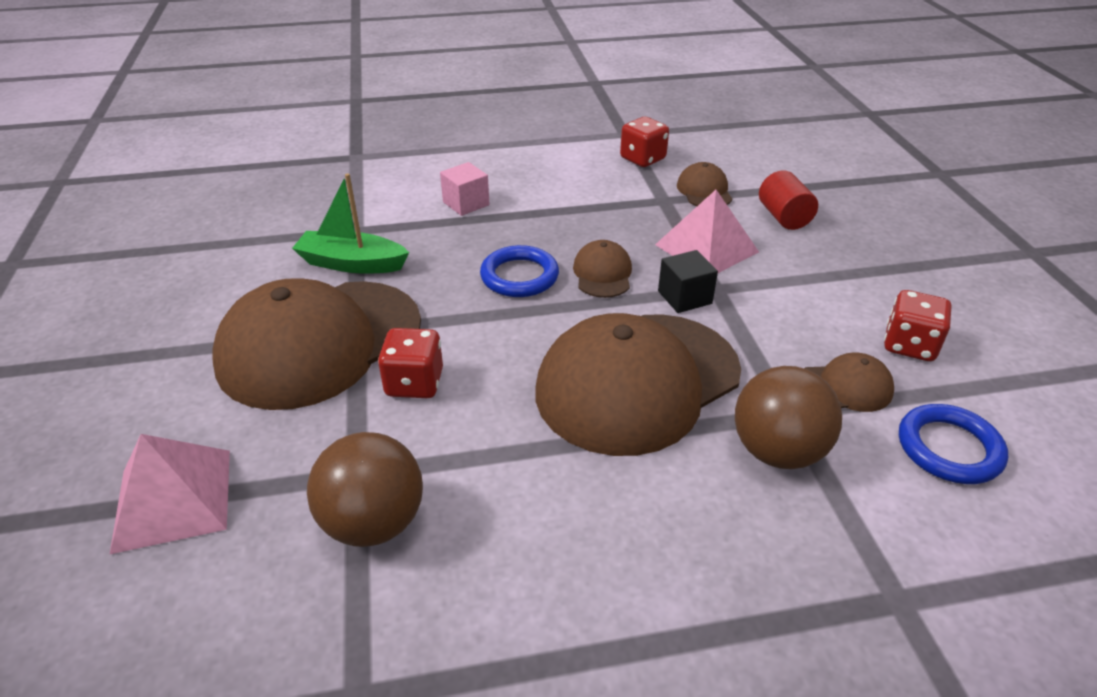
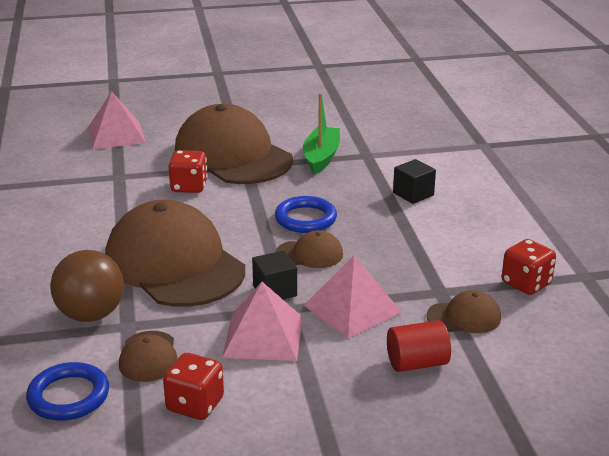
camera: 90 degrees right, 10 degrees down
brown ball [307,432,423,547] -> none
pink cube [440,162,490,216] -> black cube [393,159,436,204]
none -> pink pyramid [222,282,302,361]

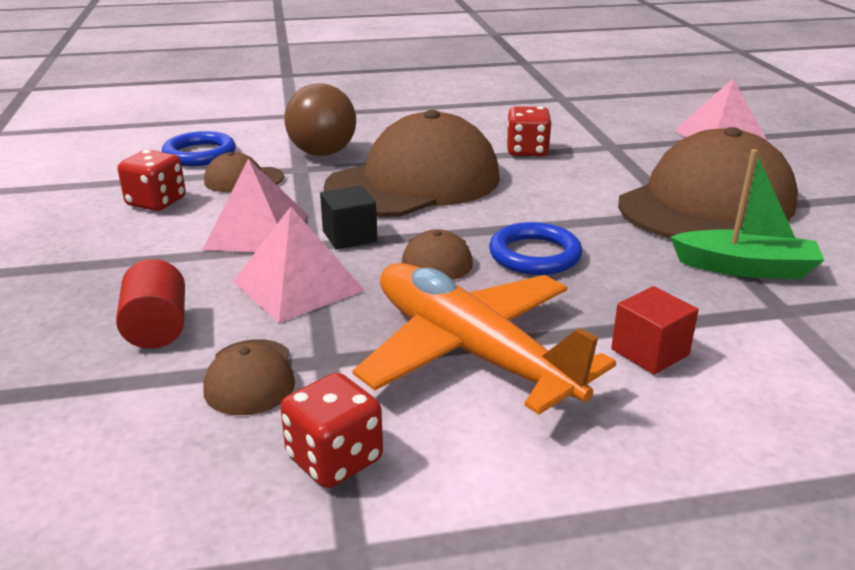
camera: 90 degrees right, 0 degrees up
red dice [168,150,208,193] -> red dice moved to [506,106,552,157]
black cube [393,159,436,204] -> red cube [611,286,699,375]
none -> orange plane [352,263,616,415]

